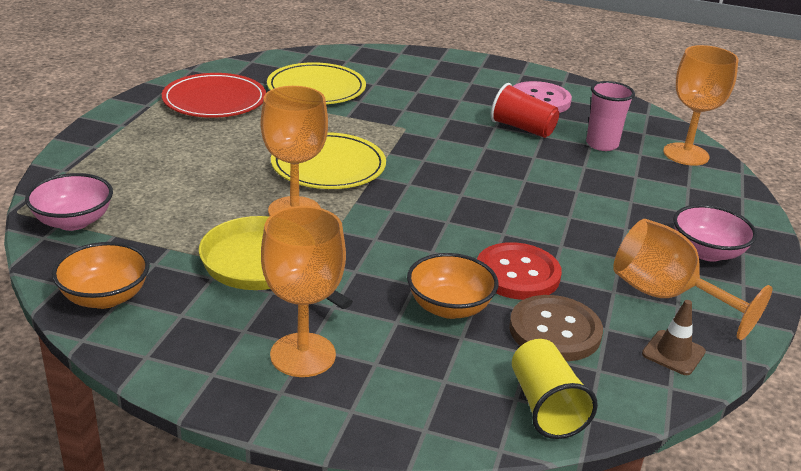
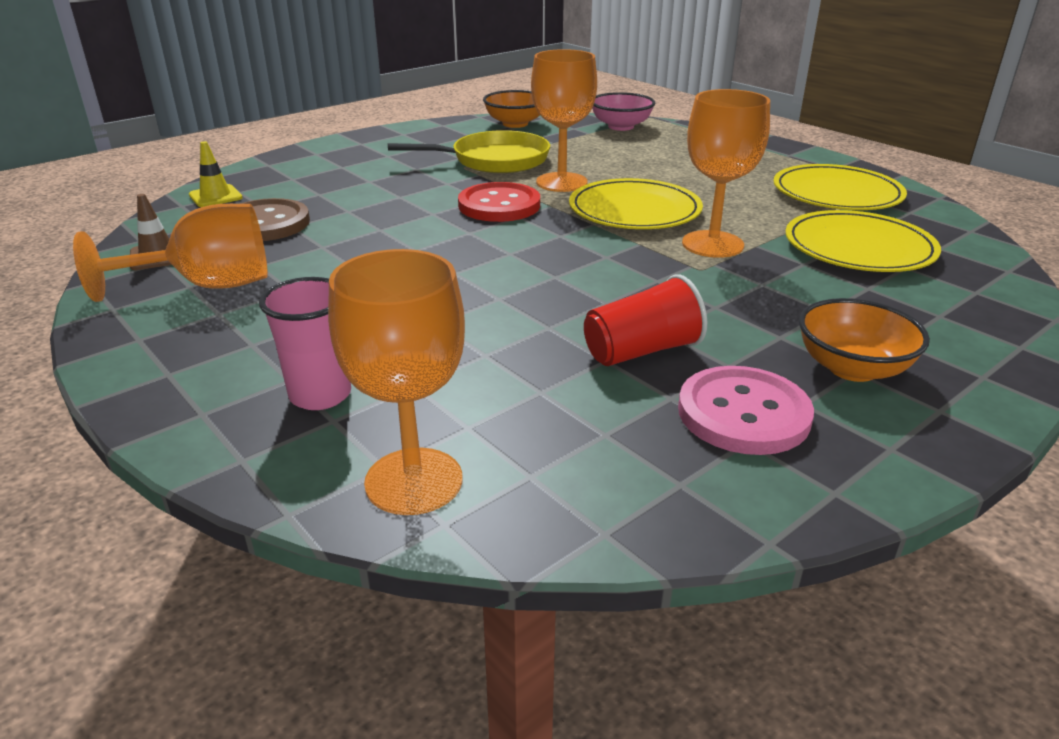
camera: 125 degrees right, 0 degrees up
red plate [162,73,266,118] -> yellow plate [773,164,907,210]
orange goblet [261,206,346,377] -> orange goblet moved to [682,89,770,258]
orange bowl [407,253,498,319] -> orange bowl moved to [799,298,930,382]
red button [477,242,562,300] -> red button moved to [458,182,540,222]
yellow cup [512,339,598,439] -> yellow traffic cone [189,141,243,207]
pink cup [586,81,635,151] -> pink cup moved to [259,277,351,410]
pink bowl [673,204,757,262] -> none

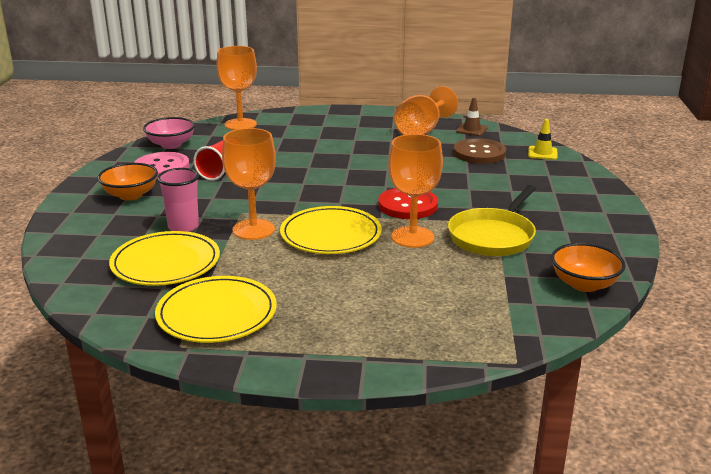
camera: 135 degrees right, 5 degrees down
pink cup [259,277,351,410] -> pink cup moved to [157,168,199,232]
pink bowl [592,92,655,131] -> pink bowl moved to [143,117,195,149]

